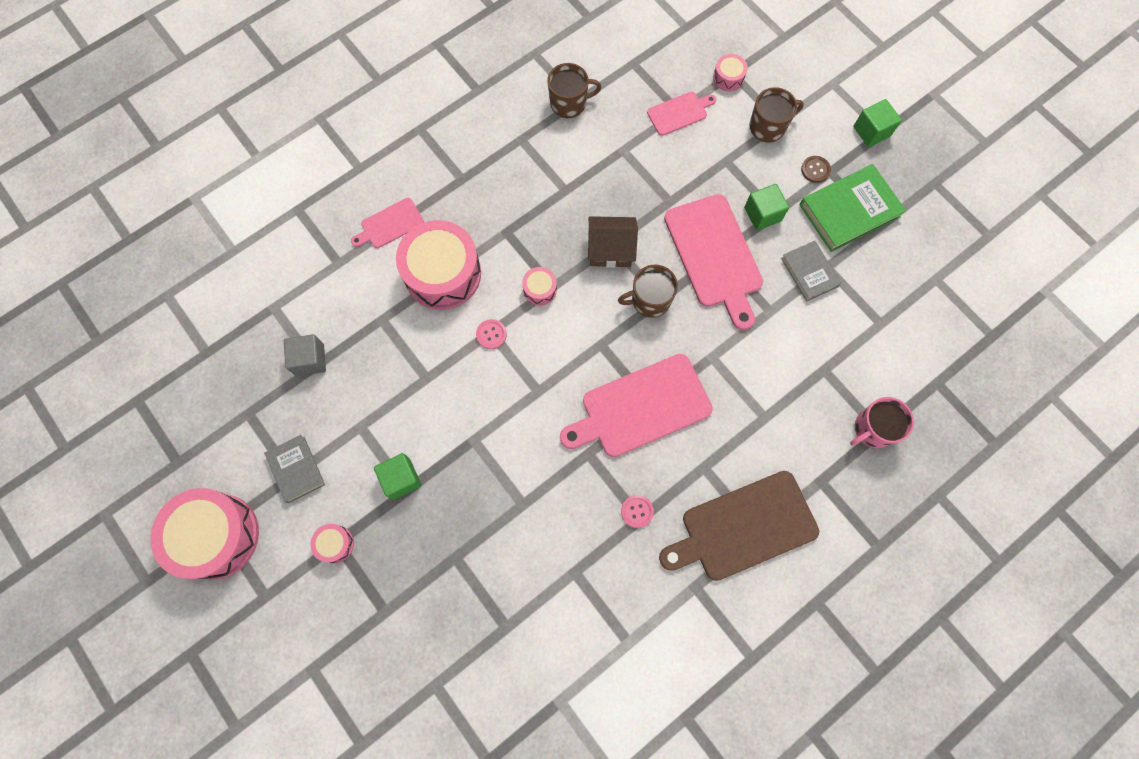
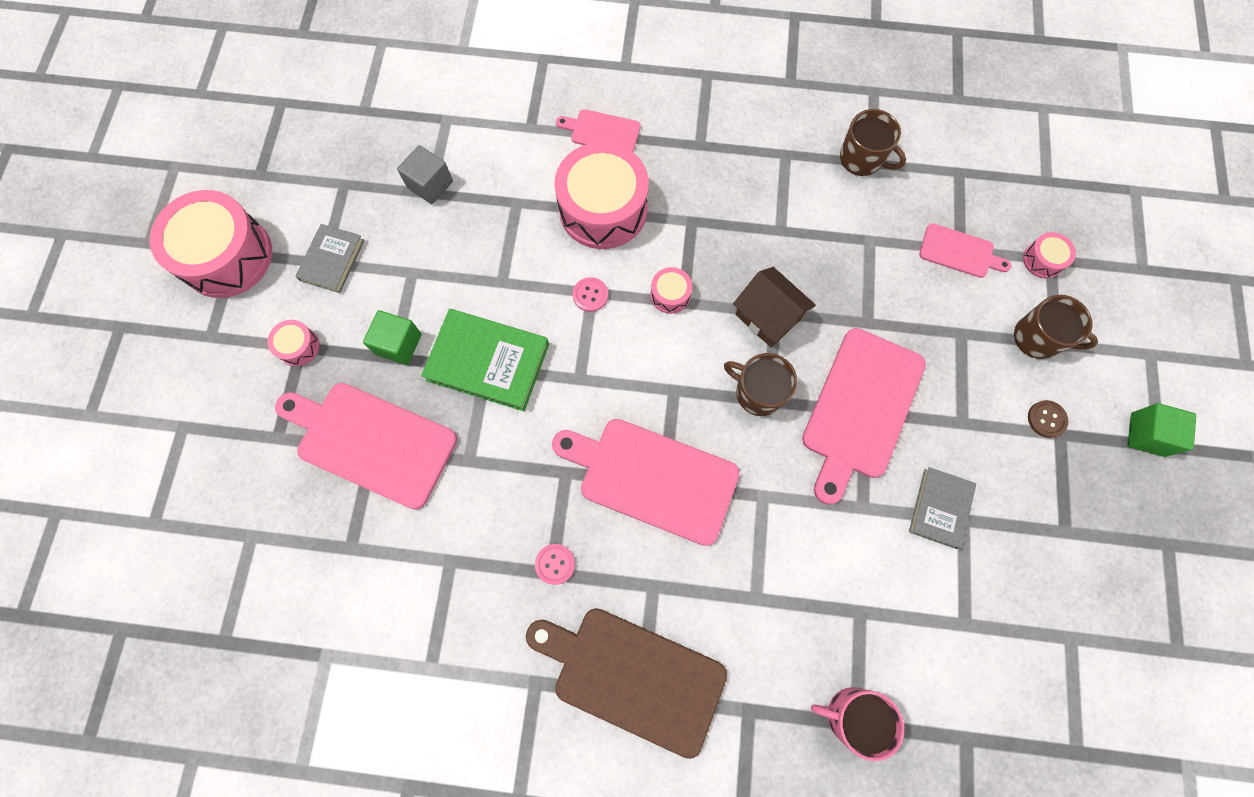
camera: 45 degrees right, 0 degrees up
green cube [744,184,789,231] -> none
green book [799,164,906,252] -> green book moved to [421,309,549,411]
none -> pink cutting board [275,383,457,509]

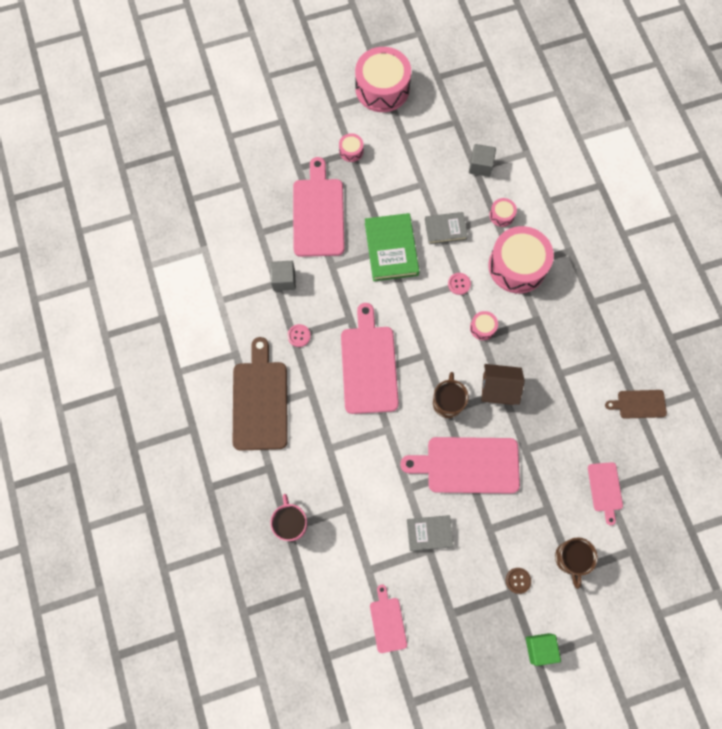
camera: 65 degrees right, 0 degrees up
grey book [295,224,365,293] -> grey book moved to [425,212,468,244]
green cube [363,310,422,365] -> none
pink cutting board [556,109,641,152] -> pink cutting board moved to [370,584,407,653]
brown house [733,267,816,347] -> brown house turned 75 degrees clockwise [481,364,525,405]
brown mug [840,109,906,176] -> brown cutting board [605,390,667,419]
pink drum [1023,232,1076,278] -> pink drum moved to [489,198,517,227]
none -> grey cube [270,261,296,291]

